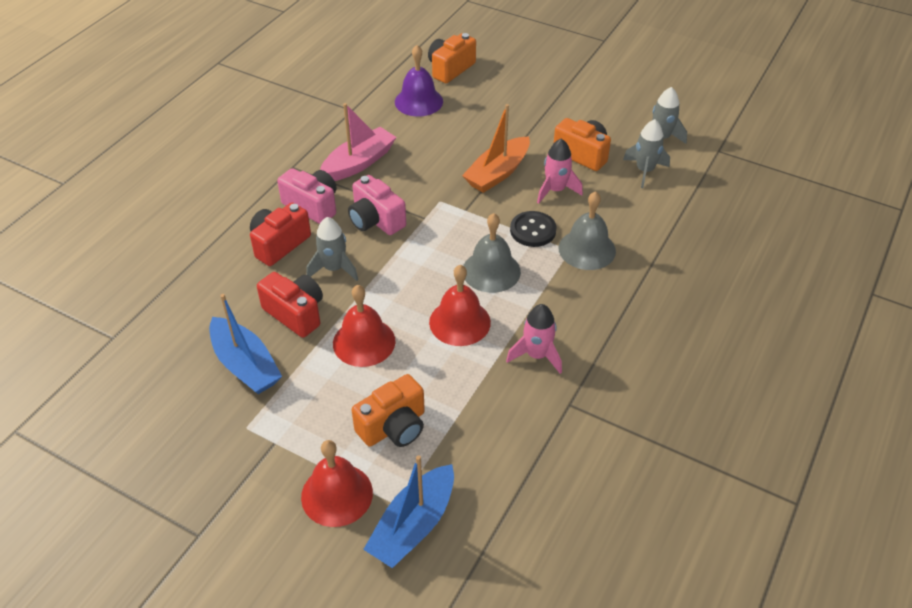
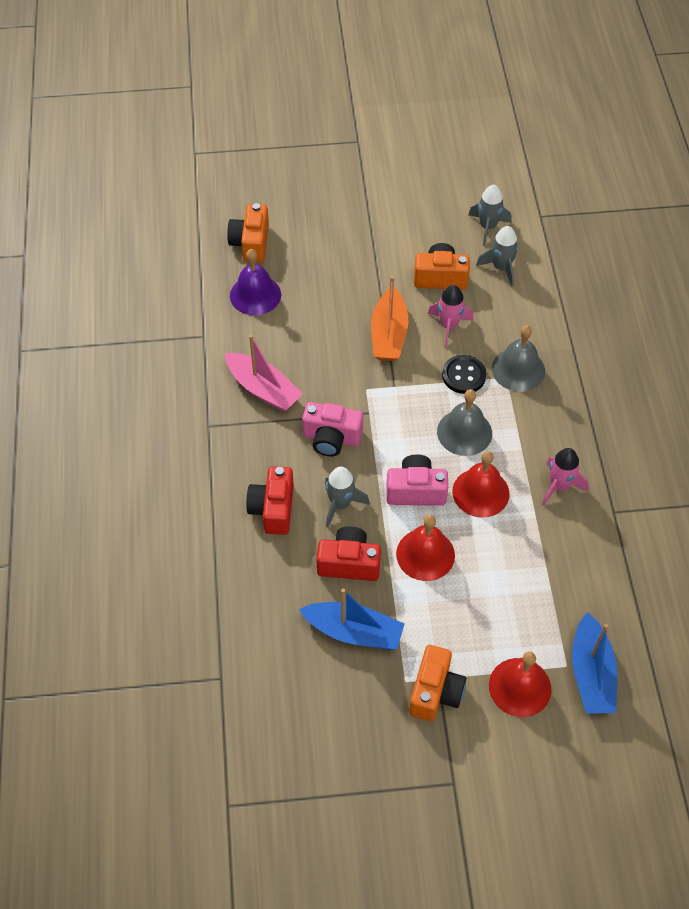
camera: 35 degrees left, 10 degrees up
pink camera [277,168,336,224] -> pink camera moved to [386,454,448,506]
pink boat [320,103,396,181] -> pink boat turned 120 degrees clockwise [225,335,303,412]
orange camera [352,374,425,447] -> orange camera moved to [409,645,466,722]

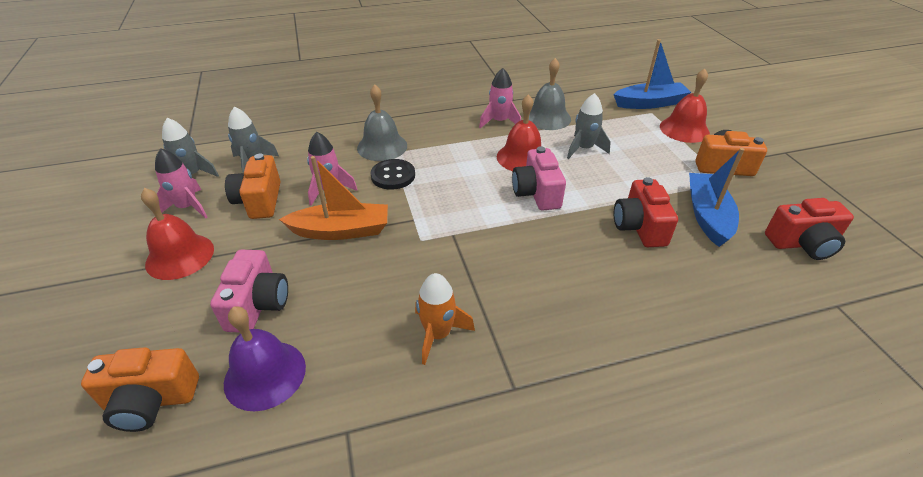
camera: 100 degrees left, 15 degrees down
pink boat [225,335,303,412] -> orange rocket [415,273,475,365]
red camera [246,466,294,535] -> red camera moved to [765,198,854,260]
pink camera [302,402,363,456] -> pink camera moved to [210,250,288,332]
grey rocket [325,467,370,527] -> grey rocket moved to [567,93,611,159]
red bell [396,515,455,581] -> red bell moved to [141,188,214,280]
grey bell [437,389,492,456] -> grey bell moved to [529,58,571,130]
none -> pink rocket [155,148,208,219]

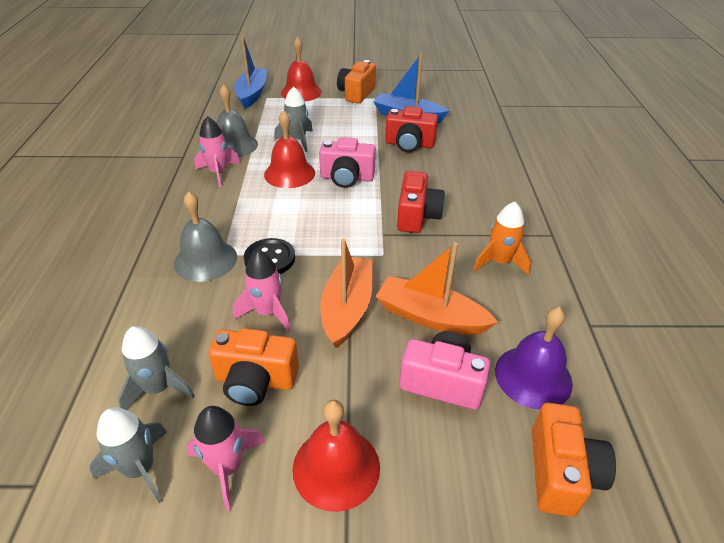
camera: 75 degrees left, 0 degrees up
red camera [765,198,854,260] -> red camera moved to [397,171,445,233]
none -> orange boat [376,242,498,335]

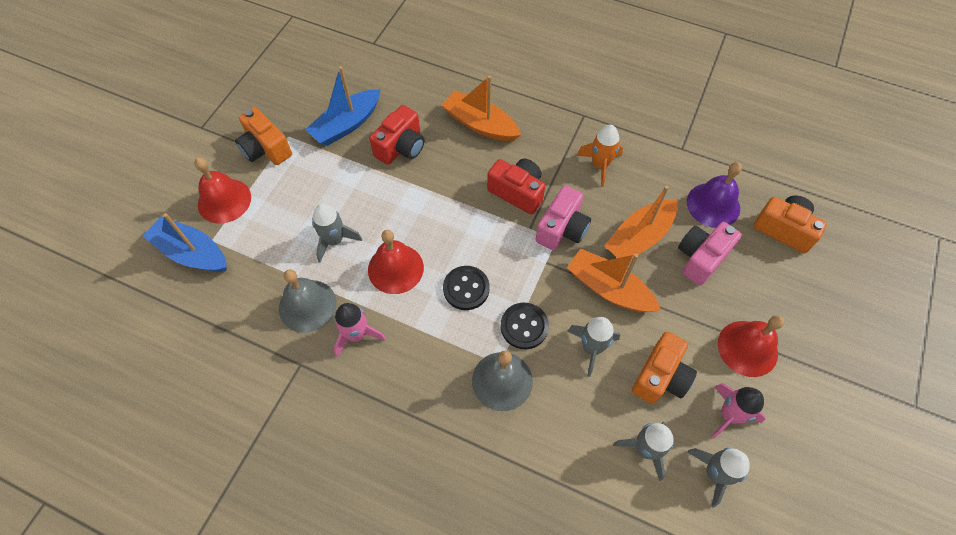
camera: 65 degrees left, 20 degrees up
pink rocket [233,250,291,332] -> grey rocket [567,317,620,377]
pink camera [319,137,376,188] -> pink camera moved to [535,185,591,250]
none -> orange boat [442,75,521,142]
none -> black button [443,266,490,310]

